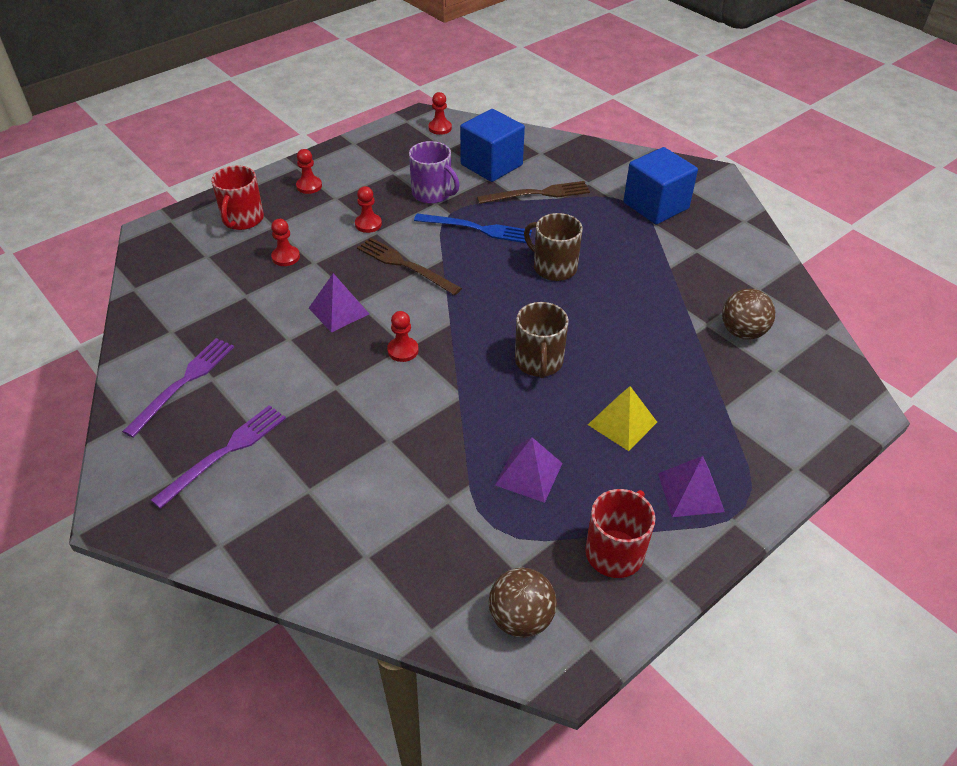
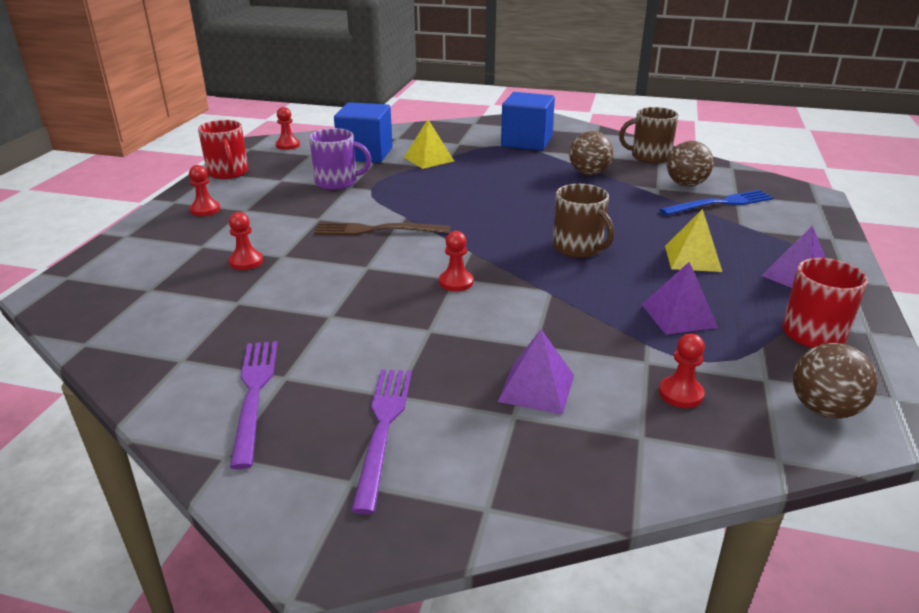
camera: 35 degrees left, 15 degrees down
red mug [211,165,264,230] -> red mug moved to [198,120,248,179]
purple pyramid [309,273,369,333] -> purple pyramid moved to [498,329,574,415]
red pawn [355,186,382,233] -> red pawn moved to [659,333,705,408]
blue fork [414,213,532,243] -> blue fork moved to [659,190,774,215]
brown fork [477,181,590,204] -> yellow pyramid [404,119,454,169]
brown mug [524,213,583,281] -> brown mug moved to [619,107,678,164]
none -> brown ball [569,131,613,175]

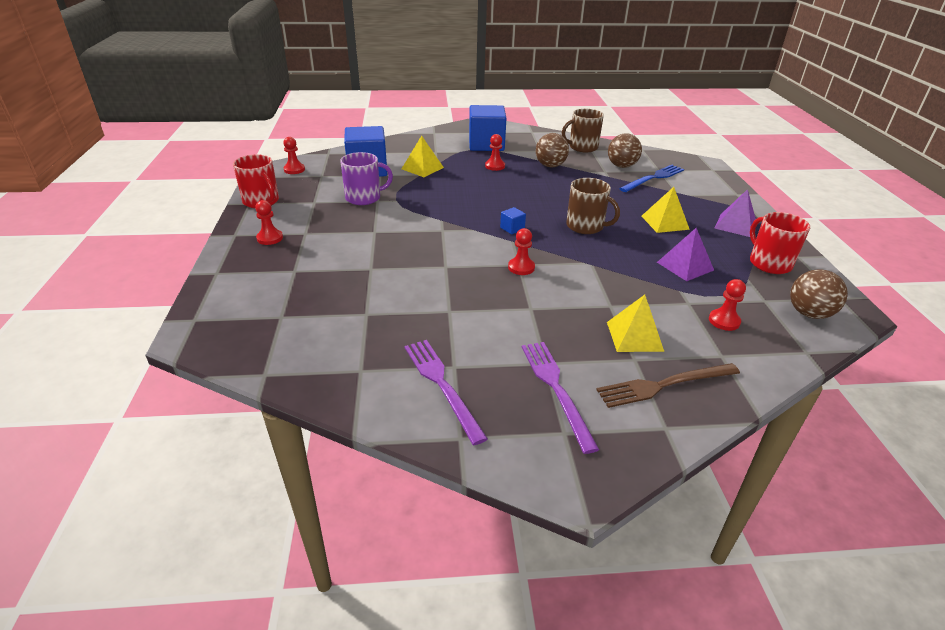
camera: 20 degrees left, 5 degrees up
red pawn [229,212,263,270] -> red pawn moved to [485,134,505,171]
brown fork [314,223,450,235] -> brown fork moved to [596,363,740,408]
purple pyramid [498,329,574,415] -> yellow pyramid [607,295,664,352]
none -> blue cube [500,207,526,234]

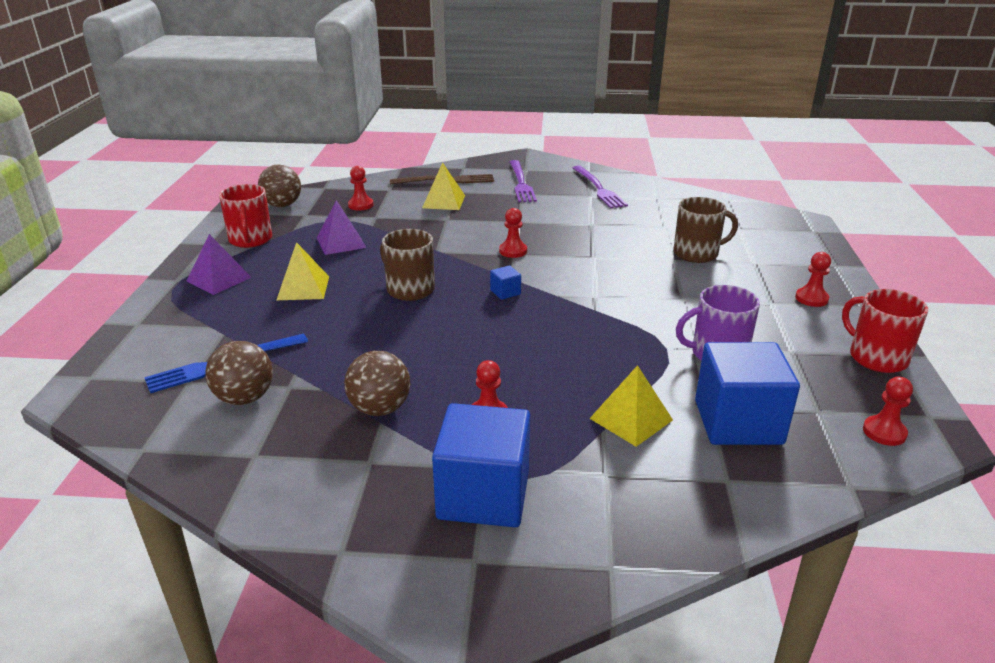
camera: 170 degrees left, 5 degrees down
brown mug [562,109,604,152] -> brown mug moved to [673,197,738,263]

